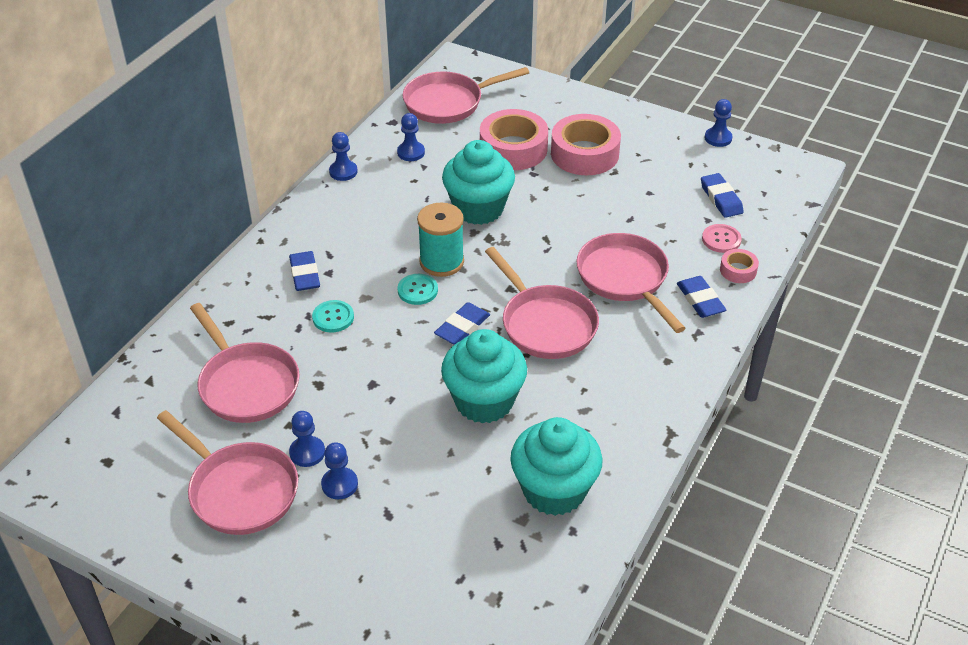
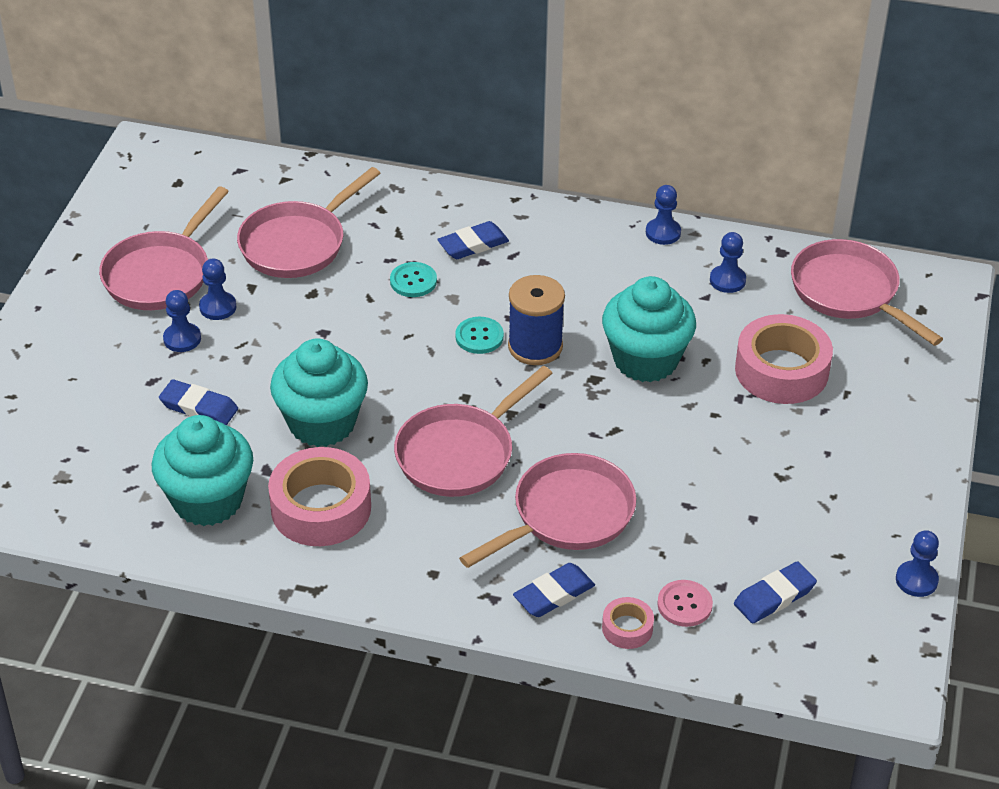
camera: 75 degrees right, 0 degrees up
turquoise spool [417,202,464,277] -> blue spool [508,275,565,365]
blue eraser [434,302,490,345] -> blue eraser moved to [159,379,238,425]
pink tape [551,114,621,175] -> pink tape moved to [268,447,371,546]

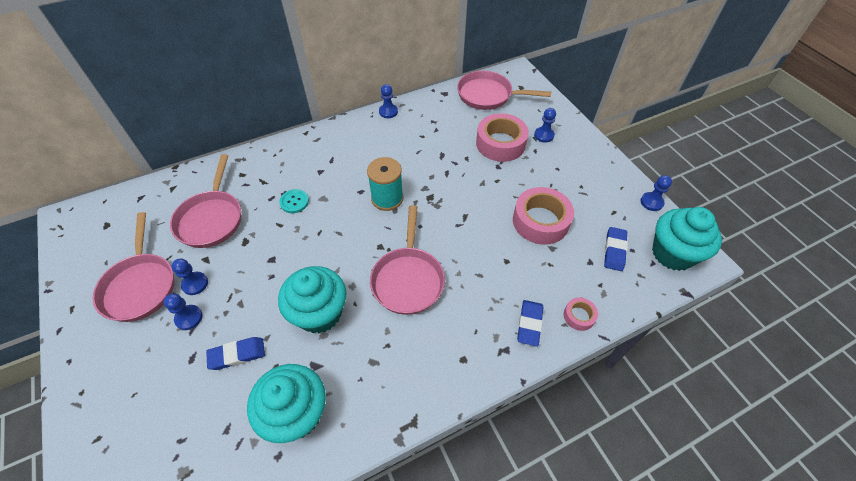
camera: 40 degrees left, 10 degrees up
pink tape [268,447,371,546] -> pink tape moved to [513,187,574,245]
blue eraser [437,221,509,259] -> none
turquoise button [455,317,504,354] -> none
pink pan [459,453,636,568] -> none
blue spool [508,275,565,365] -> turquoise spool [367,157,403,211]
turquoise cupcake [602,276,696,382] -> turquoise cupcake moved to [652,207,722,271]
pink button [657,580,713,627] -> none
blue pawn [710,232,746,293] -> blue pawn moved to [534,108,556,143]

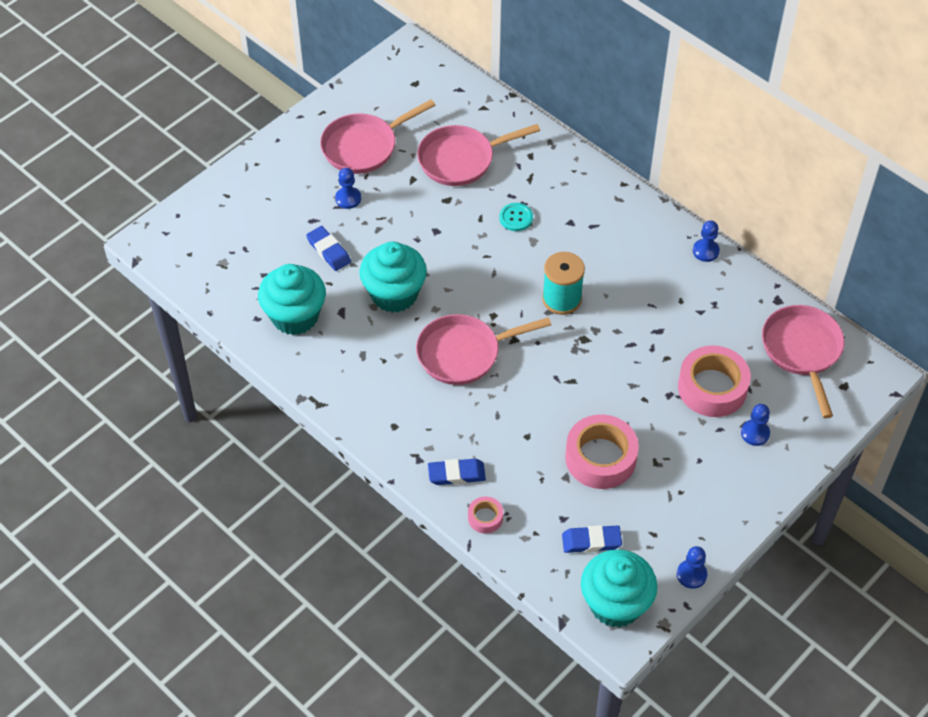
camera: 70 degrees right, 0 degrees up
blue pawn [172,259,208,295] -> none

